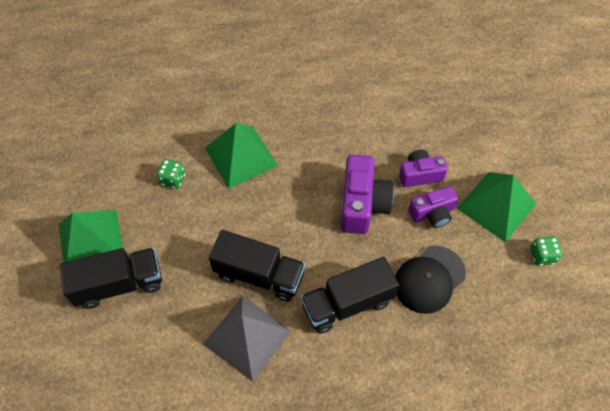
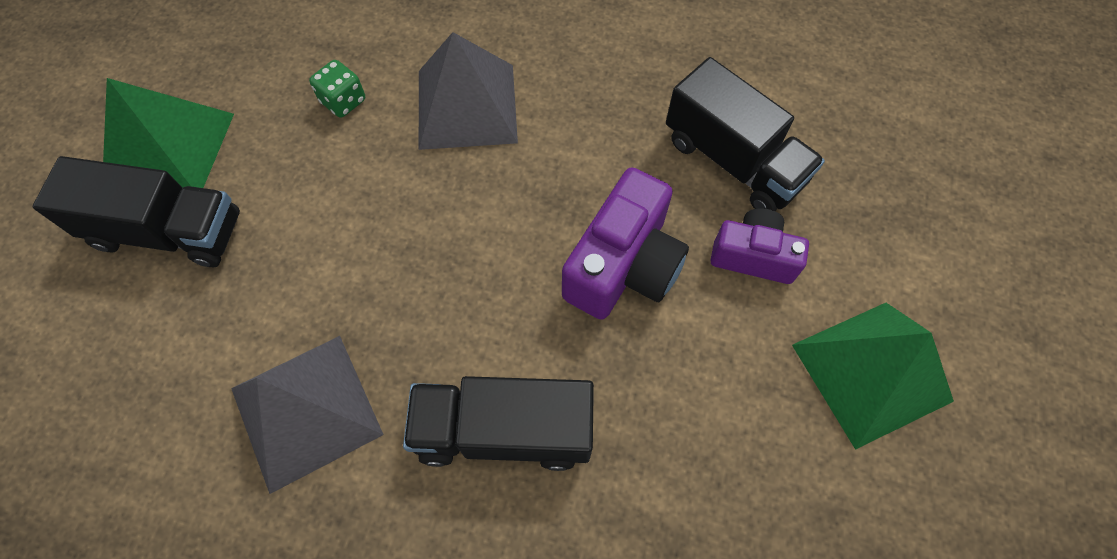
camera: 25 degrees right, 5 degrees up
green pyramid [205,123,278,189] -> grey pyramid [419,32,518,150]
black truck [208,230,305,302] -> black truck moved to [666,57,825,211]
black cap [395,246,466,314] -> none
purple camera [408,186,458,228] -> none
green dice [531,236,562,266] -> none

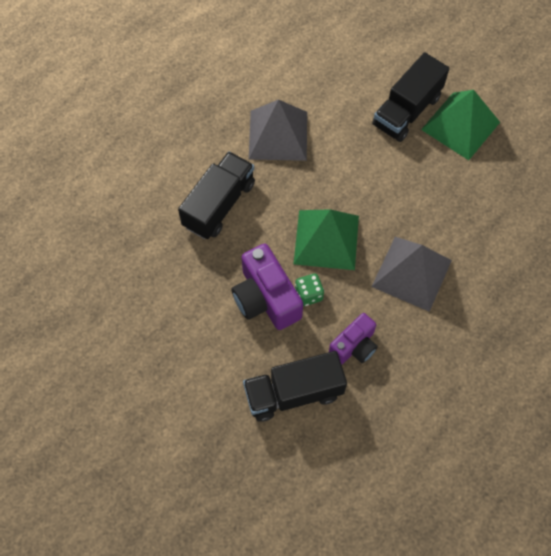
camera: 120 degrees right, 0 degrees up
green dice [309,60,365,118] -> green dice moved to [295,273,324,306]
purple camera [711,208,809,284] -> purple camera moved to [329,313,378,364]
green pyramid [792,303,954,450] -> green pyramid moved to [294,209,359,270]

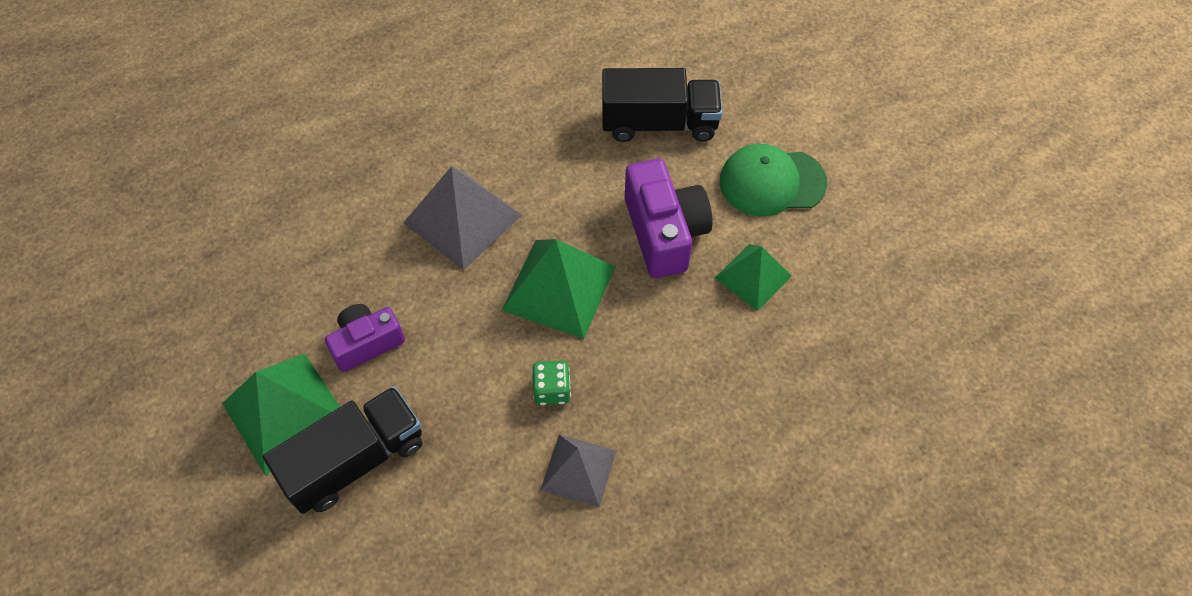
camera: 165 degrees left, 5 degrees down
black truck [178,151,255,239] -> none
grey pyramid [249,99,307,161] -> grey pyramid [541,435,616,507], size x0.63
green dice [295,273,324,306] -> green dice moved to [532,361,571,405]
purple camera [329,313,378,364] -> purple camera moved to [325,304,405,372]
none -> green pyramid [715,244,792,311]
none -> green cap [720,144,827,216]

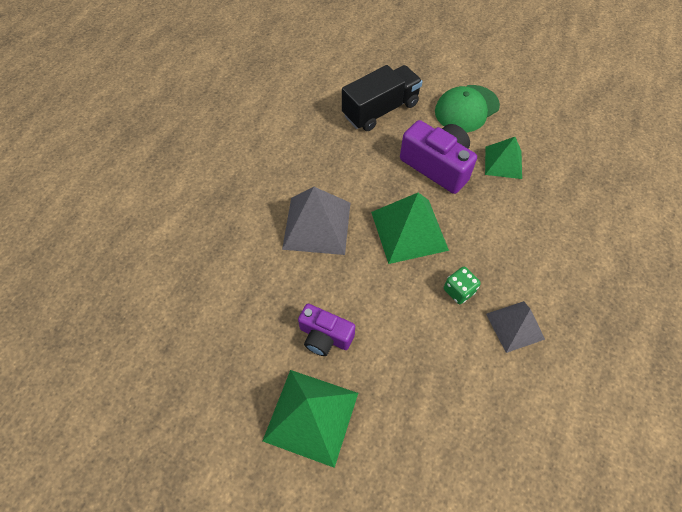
camera: 35 degrees left, 0 degrees up
black truck [263,386,423,514] -> none
purple camera [325,304,405,372] -> purple camera turned 90 degrees counterclockwise [298,304,355,356]

